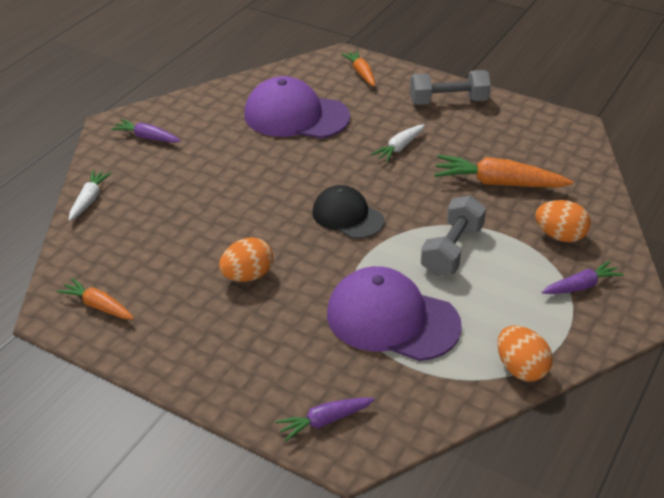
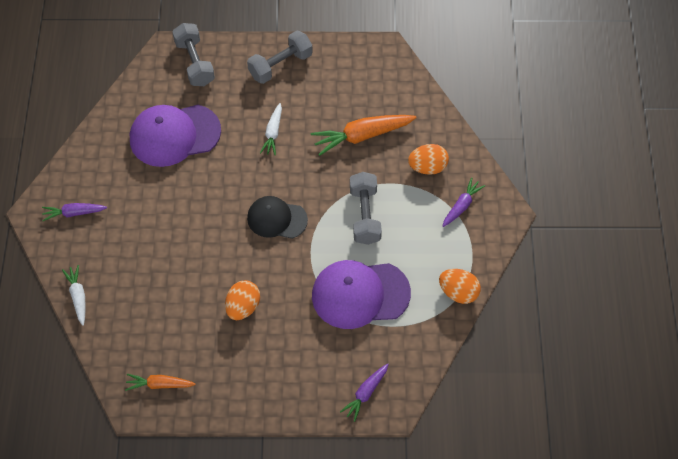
camera: 30 degrees left, 20 degrees up
orange carrot [341,50,375,87] -> grey dumbbell [172,23,215,86]

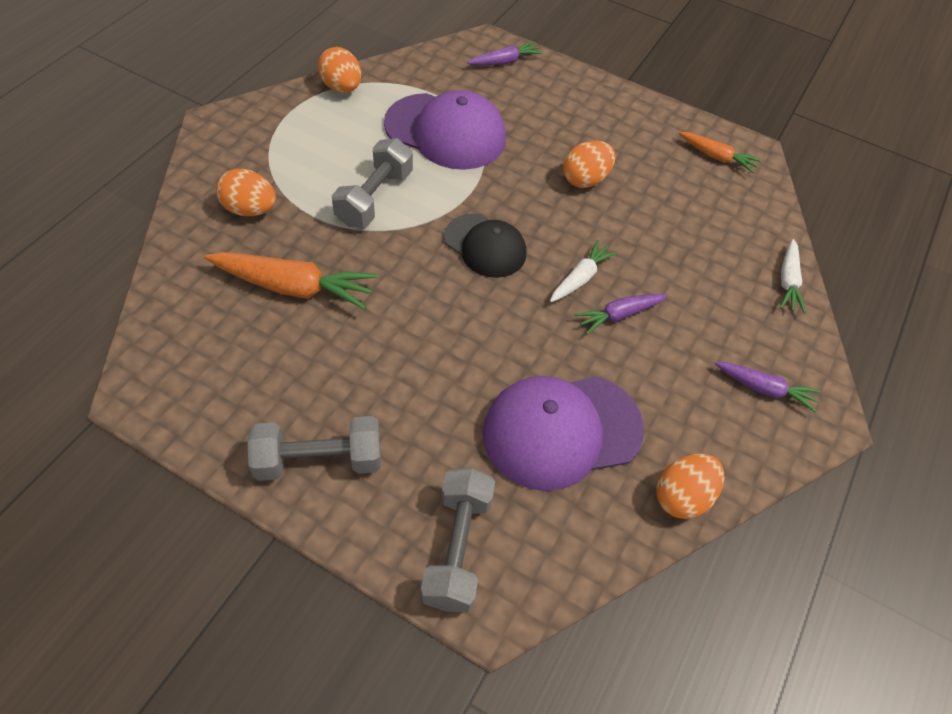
camera: 155 degrees left, 5 degrees down
purple cap [130,105,221,167] -> purple cap turned 150 degrees clockwise [482,376,644,491]
white carrot [260,103,282,155] -> white carrot moved to [550,240,618,302]
purple carrot [442,177,485,227] -> purple carrot moved to [575,294,667,334]
none -> orange egg [656,454,724,519]

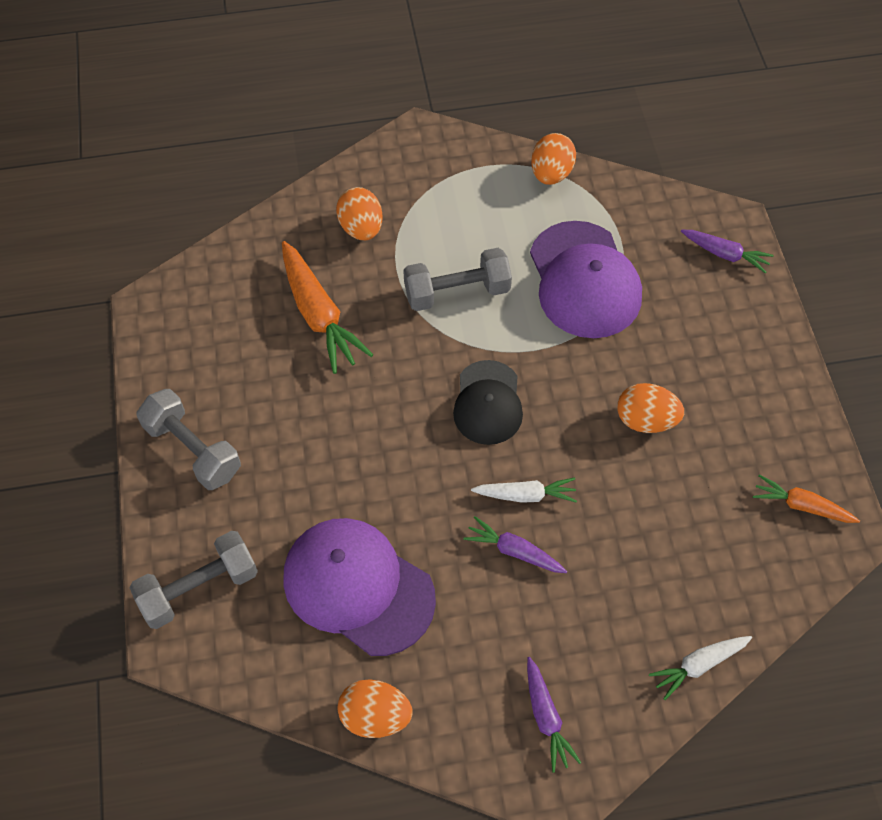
camera: 55 degrees right, 5 degrees up
orange carrot [679,132,761,173] -> orange carrot turned 120 degrees clockwise [753,474,860,523]

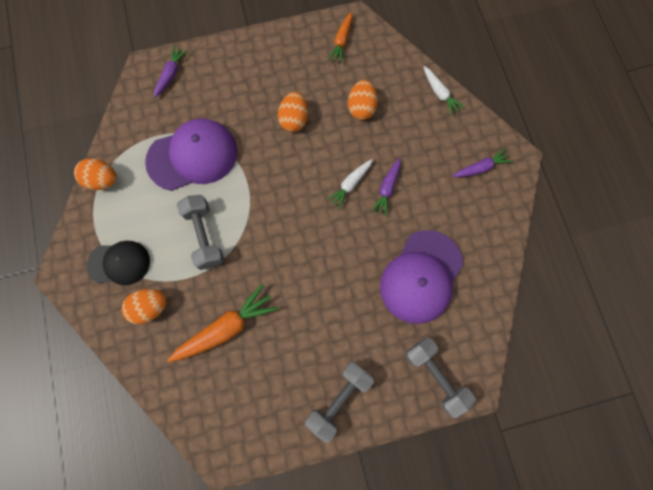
camera: 95 degrees left, 15 degrees up
orange egg [337,679,413,738] -> orange egg moved to [348,80,378,120]
black cap [453,360,523,445] -> black cap moved to [87,241,150,285]
white carrot [471,477,577,503] -> white carrot turned 135 degrees counterclockwise [326,159,373,210]

